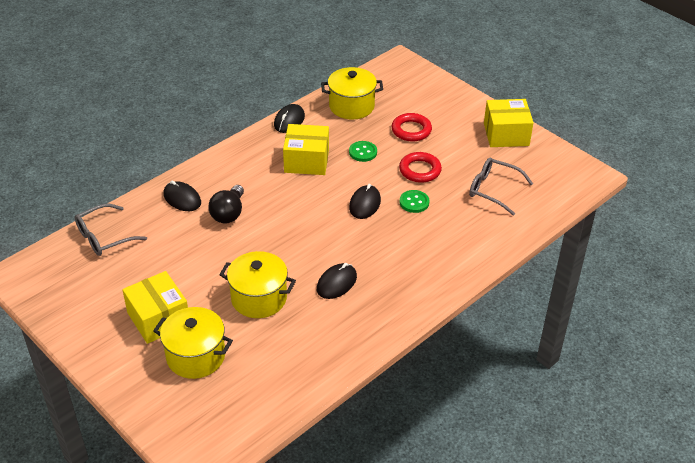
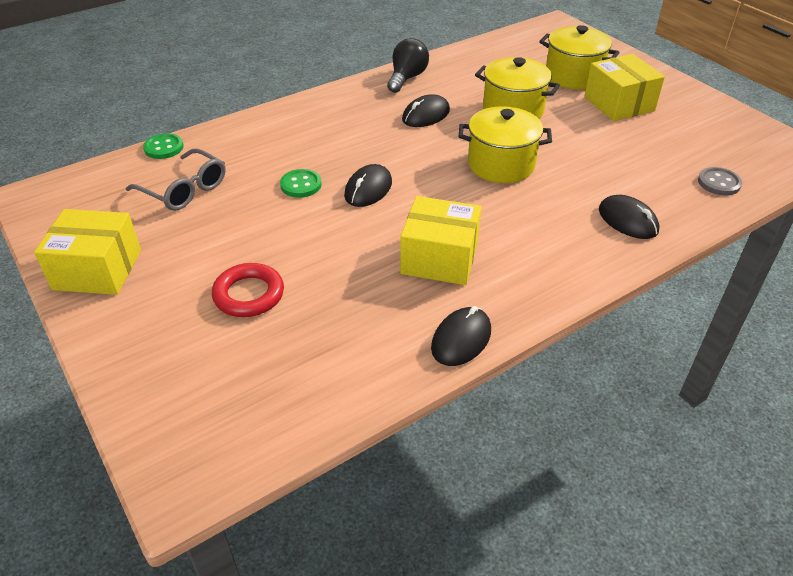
camera: 170 degrees left, 0 degrees up
grey glasses [75,204,147,256] -> grey button [698,167,742,195]
black light bulb [208,185,244,224] -> black light bulb moved to [387,38,429,93]
yellow pot [321,67,383,120] -> yellow pot moved to [459,106,552,183]
green button [349,141,377,162] -> green button moved to [143,133,184,159]
red ring [399,152,442,183] -> none

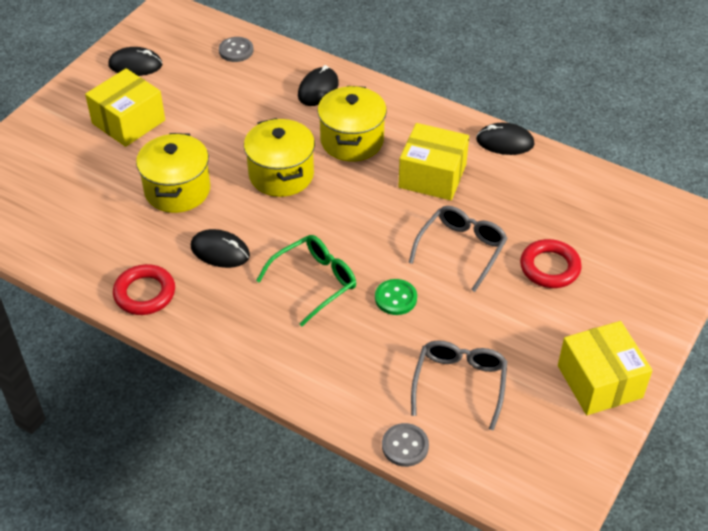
camera: 115 degrees left, 5 degrees up
green button [143,133,184,159] -> grey button [382,423,429,467]
black mouse [344,164,392,207] -> black mouse moved to [109,47,162,76]
black light bulb [387,38,429,93] -> red ring [113,264,175,315]
yellow box [400,196,481,285] -> yellow box turned 60 degrees counterclockwise [398,123,469,200]
yellow pot [539,25,620,89] -> yellow pot moved to [318,86,387,161]
none -> green glasses [256,235,356,326]
none -> grey glasses [409,206,508,292]

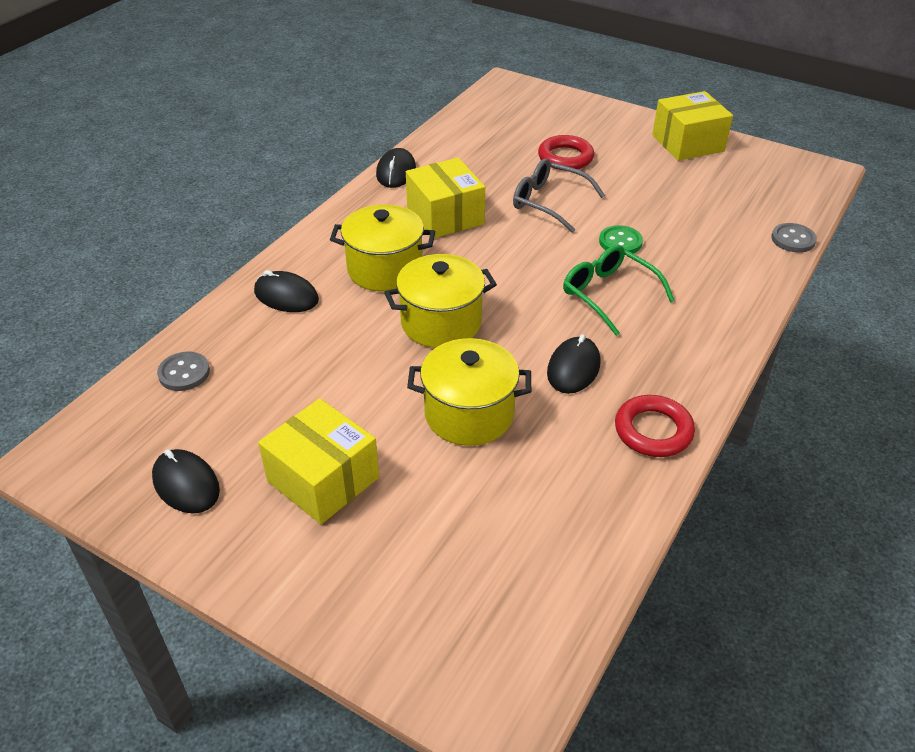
camera: 90 degrees left, 5 degrees down
black mouse [109,47,162,76] -> black mouse turned 45 degrees counterclockwise [152,449,220,514]
yellow box [398,123,469,200] -> yellow box turned 45 degrees counterclockwise [406,158,485,238]
grey glasses [411,340,507,431] -> none

